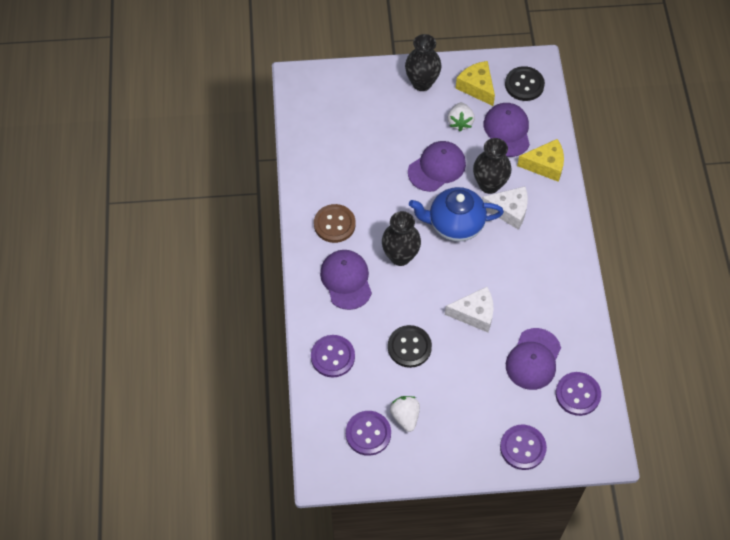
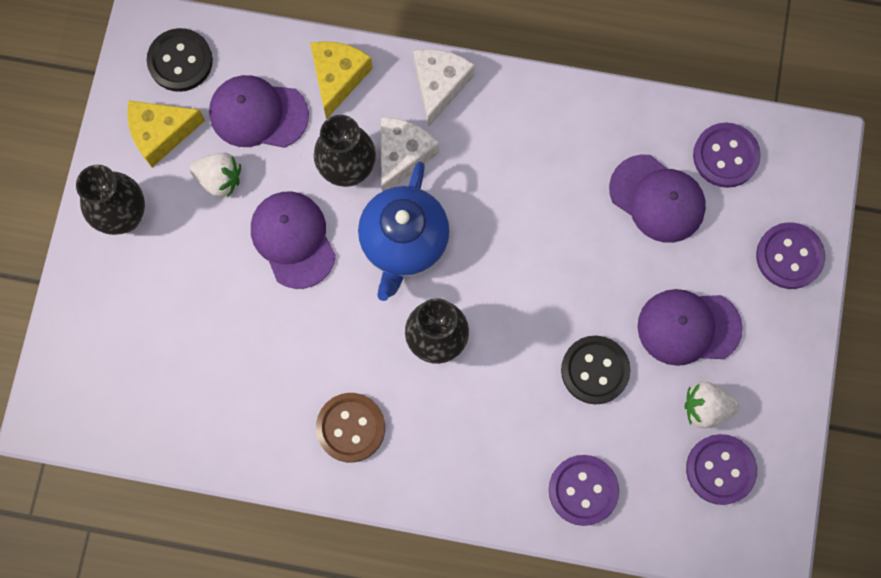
camera: 75 degrees left, 15 degrees up
purple cap [320,250,372,310] -> purple cap moved to [637,289,743,366]
white cheese [445,287,494,332] -> white cheese moved to [413,49,475,126]

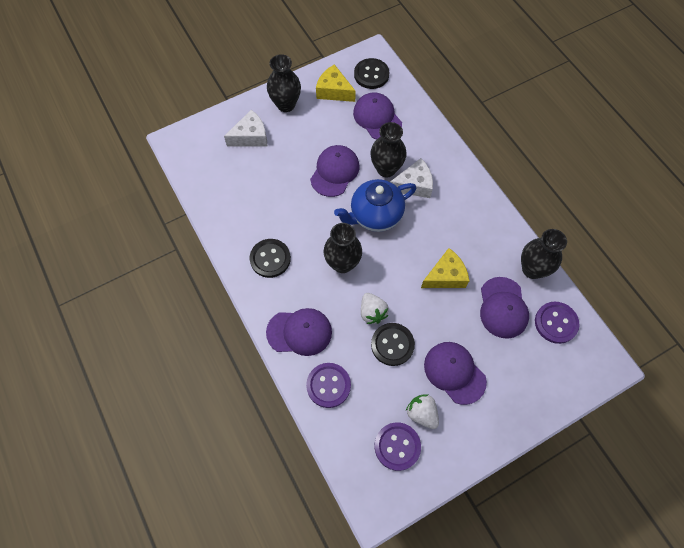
camera: 50 degrees right, 10 degrees down
white strawberry [189,153,241,197] -> white strawberry moved to [361,293,389,324]
yellow cheese [310,41,373,119] -> yellow cheese moved to [421,248,469,288]
brown button [316,393,385,462] -> black button [250,239,291,278]
white cheese [413,49,475,126] -> white cheese moved to [224,110,267,147]
purple button [756,222,825,289] -> none
none -> purple cap [266,308,332,356]
none -> black vase [521,229,567,279]

